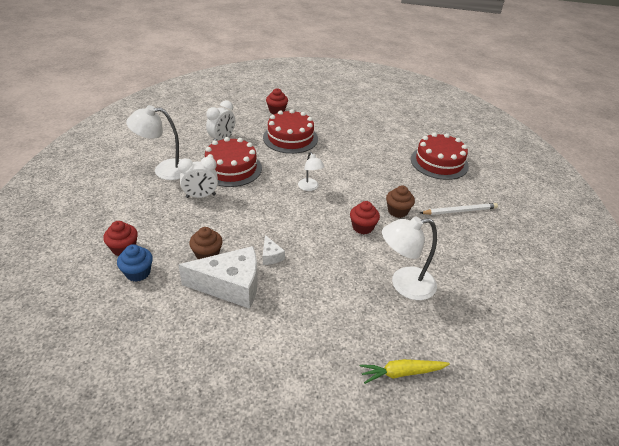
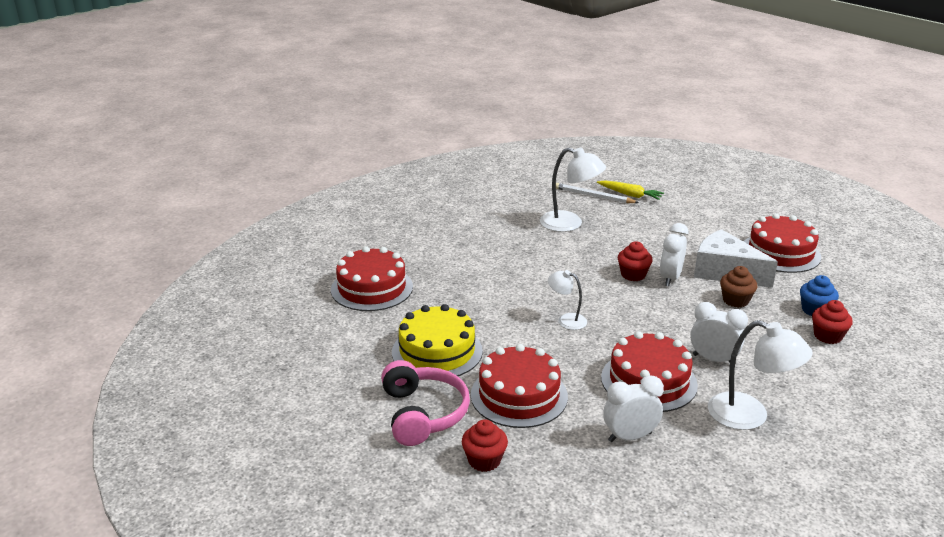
camera: 140 degrees left, 10 degrees down
white cheese [263,235,285,265] -> white clock [660,223,688,286]
white lamp [298,152,325,191] -> white lamp turned 75 degrees counterclockwise [548,270,587,330]
red cupcake [350,201,380,234] -> red cupcake moved to [618,241,653,281]
brown cupcake [386,186,415,218] -> none
white pencil [420,203,498,215] -> white pencil moved to [556,183,639,203]
none -> pink headphones [381,360,470,446]
none -> yellow cake [392,304,483,376]
none -> red cake [743,213,821,273]

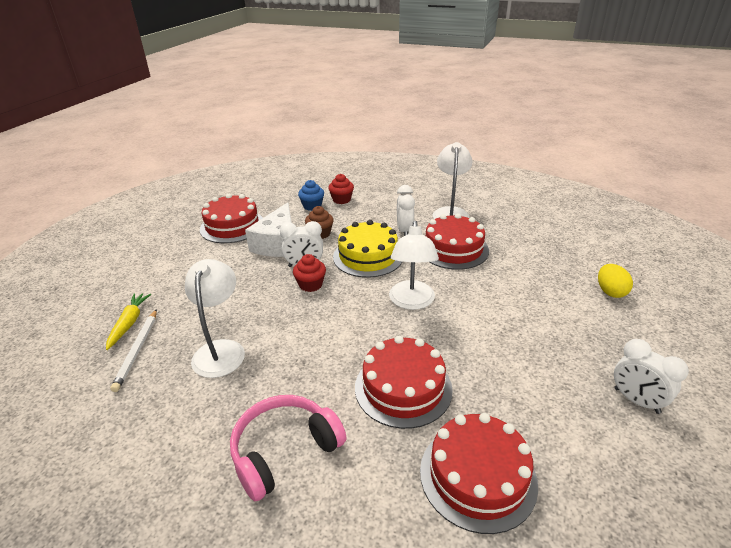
camera: 115 degrees left, 5 degrees up
pink headphones [381,360,470,446] -> pink headphones moved to [230,395,347,501]
yellow cake [392,304,483,376] -> yellow cake moved to [333,220,402,278]
red cupcake [462,419,508,472] -> yellow egg [598,264,633,298]
red cake [471,344,568,428] -> red cake moved to [355,336,453,429]
white lamp [548,270,587,330] -> white lamp [389,220,439,310], size x1.74
white clock [603,375,664,442] -> white clock moved to [614,339,689,414]

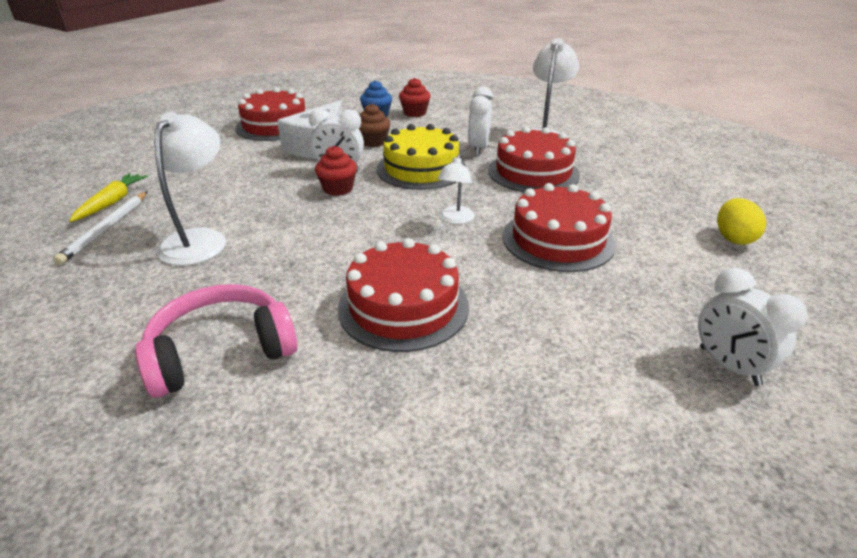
camera: 10 degrees right, 0 degrees up
white lamp [389,220,439,310] -> white lamp [437,154,475,224], size x0.57
red cake [420,413,538,534] -> red cake moved to [503,183,616,272]

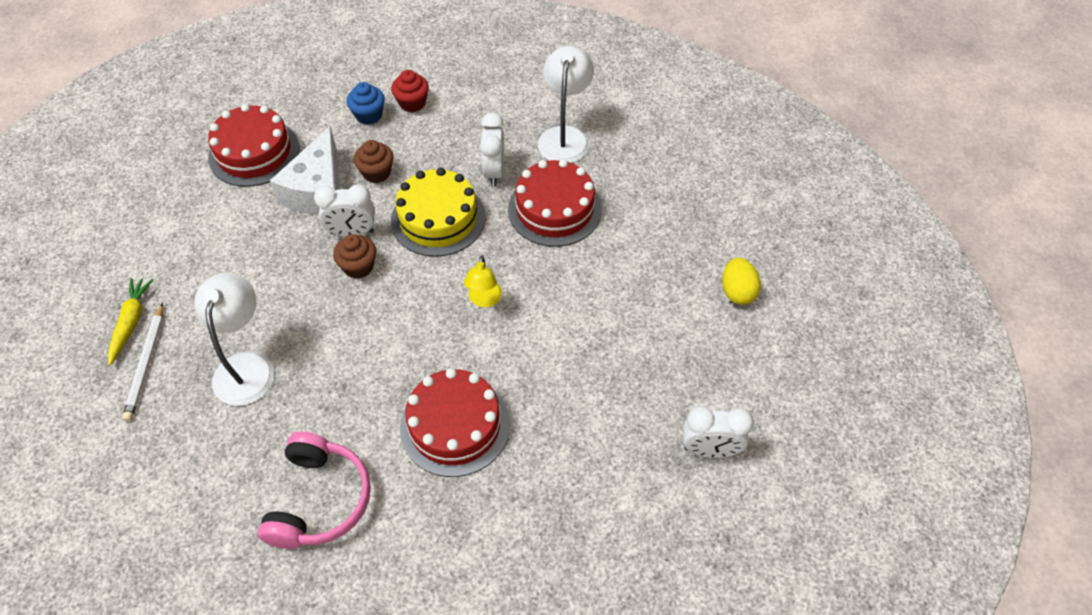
camera: 10 degrees left, 20 degrees up
pink headphones [135,284,297,398] -> pink headphones turned 135 degrees clockwise [258,432,371,549]
red cupcake [315,146,357,196] -> brown cupcake [333,234,376,279]
white lamp [437,154,475,224] -> yellow lamp [464,256,502,307]
red cake [503,183,616,272] -> none
white clock [698,268,808,386] -> white clock turned 45 degrees counterclockwise [683,406,754,458]

